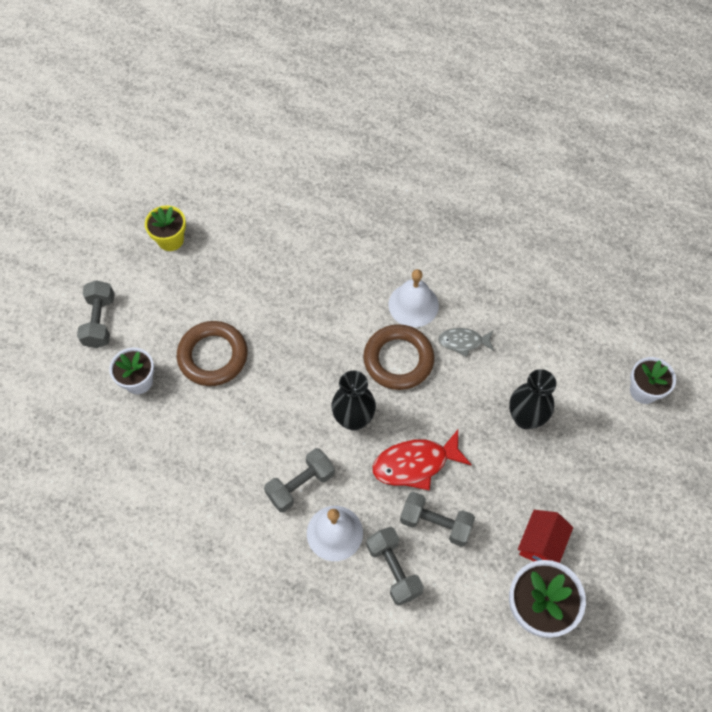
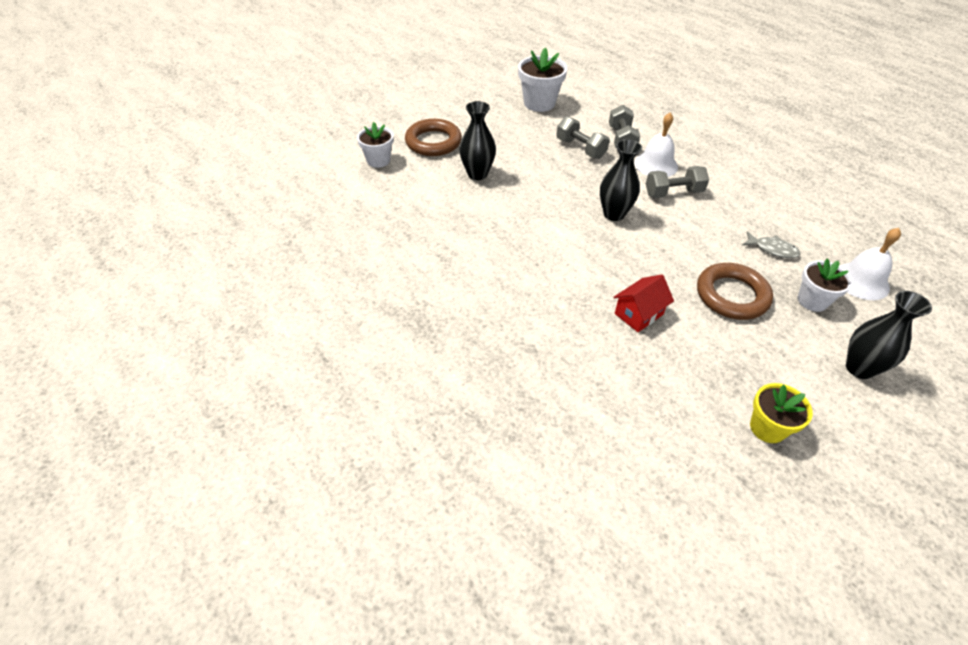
camera: 155 degrees left, 15 degrees down
grey dumbbell [77,280,115,348] -> black vase [846,291,932,379]
brown ring [363,324,434,390] -> brown ring moved to [405,119,462,156]
red fish [373,430,472,491] -> none
white bell [388,269,439,327] -> white bell moved to [840,228,901,300]
grey fish [438,328,494,357] -> grey fish moved to [743,231,800,258]
red house [518,510,573,563] -> red house moved to [613,275,674,332]

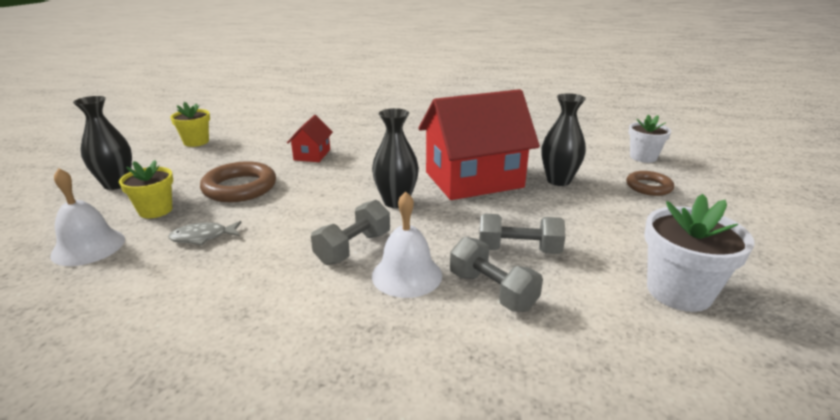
camera: 140 degrees right, 20 degrees down
brown ring [405,119,462,156] -> brown ring [626,171,674,196], size x0.62
white flower pot [798,258,852,312] -> yellow flower pot [119,160,173,218]
none -> red house [419,89,540,200]

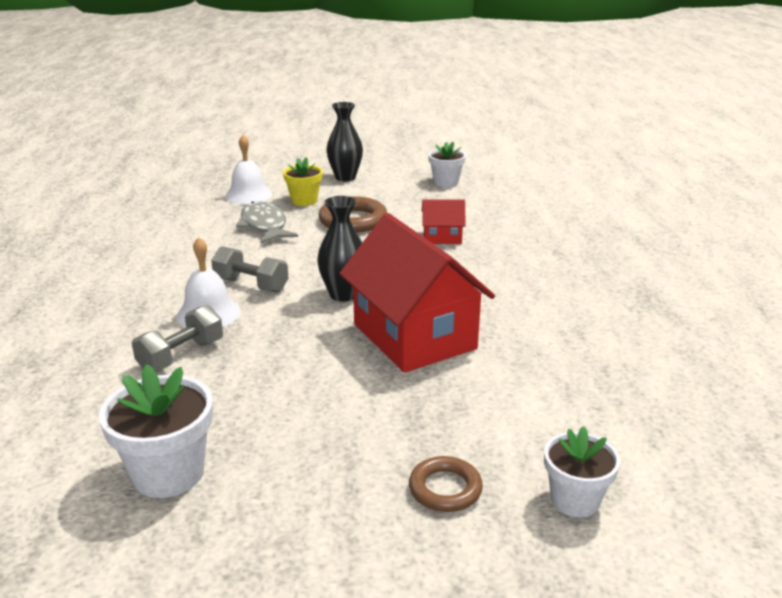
camera: 80 degrees right, 0 degrees up
grey fish [168,221,242,246] -> grey fish [236,201,298,244], size x1.64
yellow flower pot [170,102,210,147] -> white flower pot [428,142,466,187]
grey dumbbell [479,214,566,254] -> none
black vase [541,93,586,186] -> none

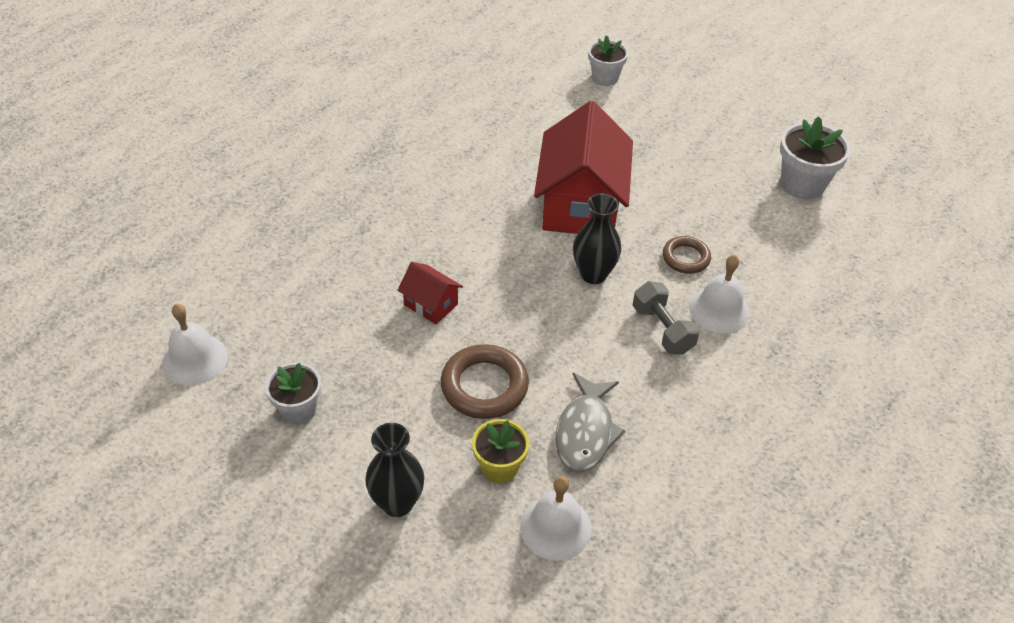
camera: 145 degrees left, 20 degrees up
grey dumbbell [132,305,223,372] -> none
brown ring [409,456,483,512] -> brown ring moved to [663,236,711,274]
none -> white bell [163,304,228,385]

